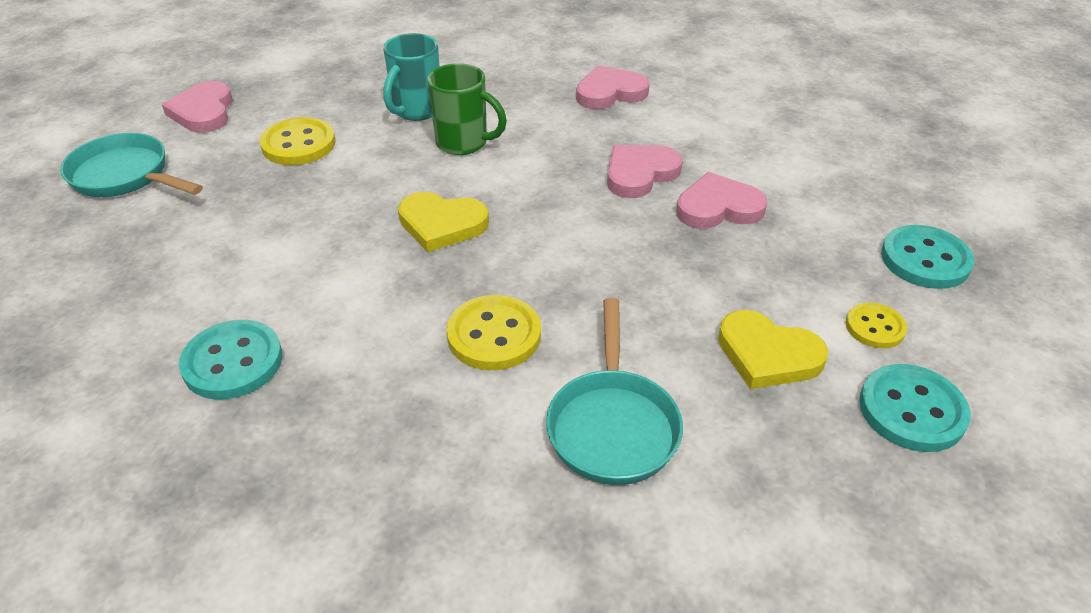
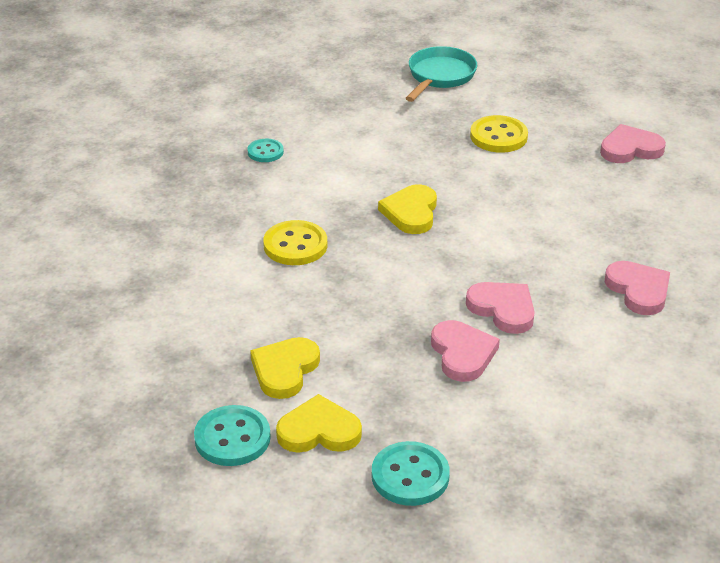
camera: 85 degrees right, 5 degrees down
pink heart [162,81,233,133] -> pink heart moved to [600,124,666,163]
turquoise button [179,320,282,399] -> turquoise button [247,139,284,162], size x0.62
turquoise mug [383,33,439,121] -> none
green mug [427,63,507,155] -> none
turquoise pan [546,298,683,485] -> none
yellow button [846,302,907,348] -> yellow heart [276,394,362,453]

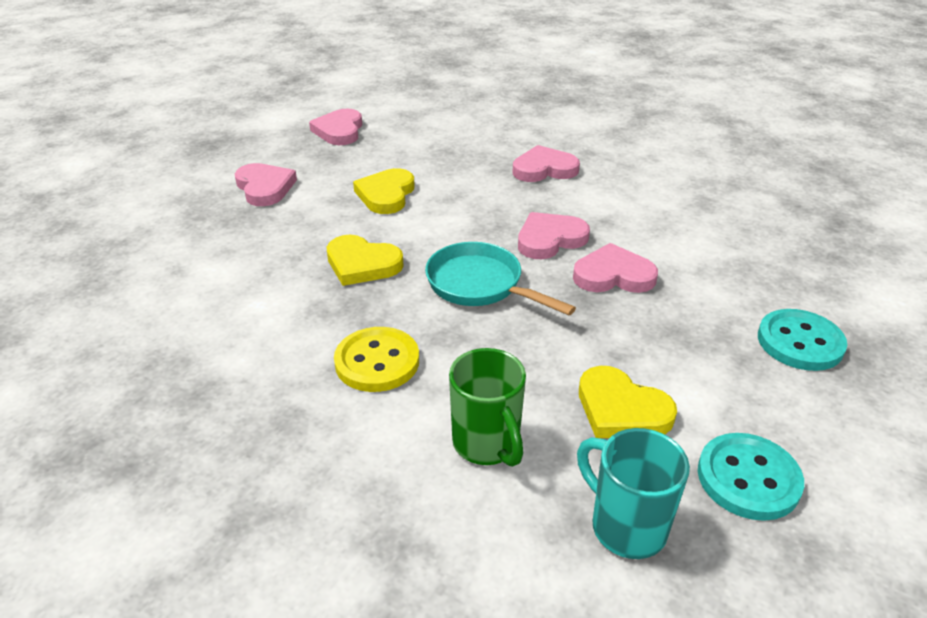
camera: 75 degrees left, 0 degrees up
turquoise button [247,139,284,162] -> none
yellow heart [276,394,362,453] -> yellow heart moved to [353,168,415,214]
turquoise pan [406,46,477,102] -> turquoise pan moved to [425,242,576,315]
yellow button [470,115,528,153] -> pink heart [235,163,297,206]
none -> green mug [449,348,526,467]
none -> turquoise mug [577,428,690,559]

